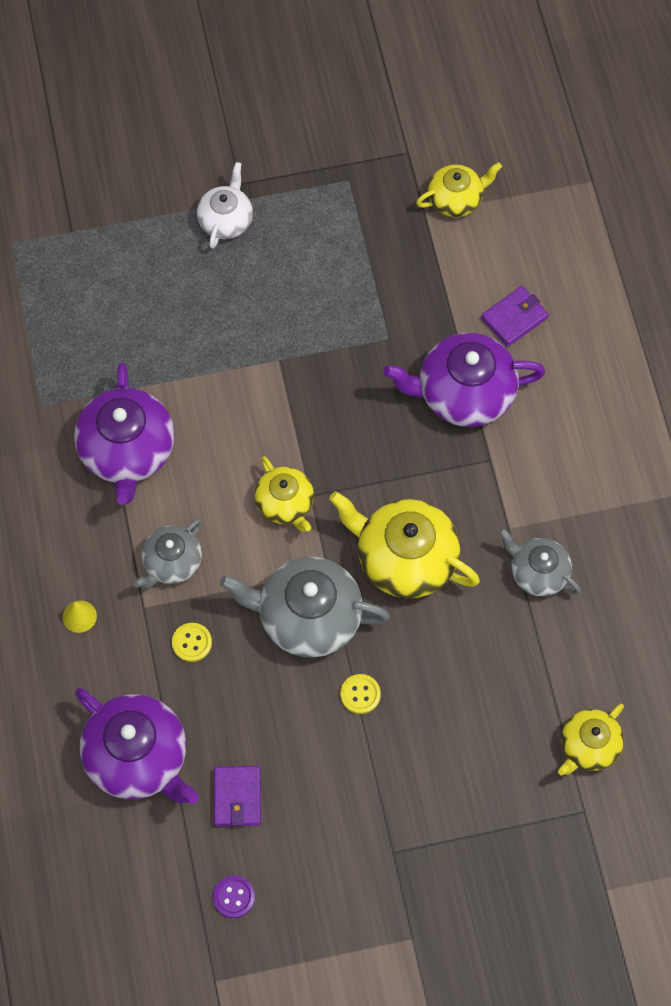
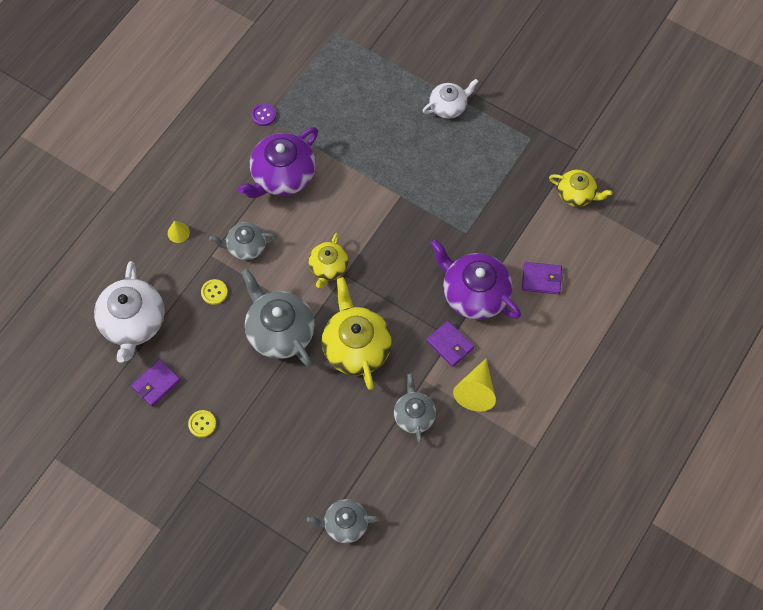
camera: 45 degrees right, 0 degrees up
purple teapot [75,688,199,804] -> white teapot [94,261,165,363]
purple button [213,875,255,918] -> purple button moved to [251,103,276,126]
yellow button [340,674,381,714] -> yellow button moved to [188,410,216,438]
yellow teapot [558,703,624,775] -> grey teapot [307,499,380,543]
none -> purple wallet [426,321,474,367]
none -> yellow cone [453,359,496,411]

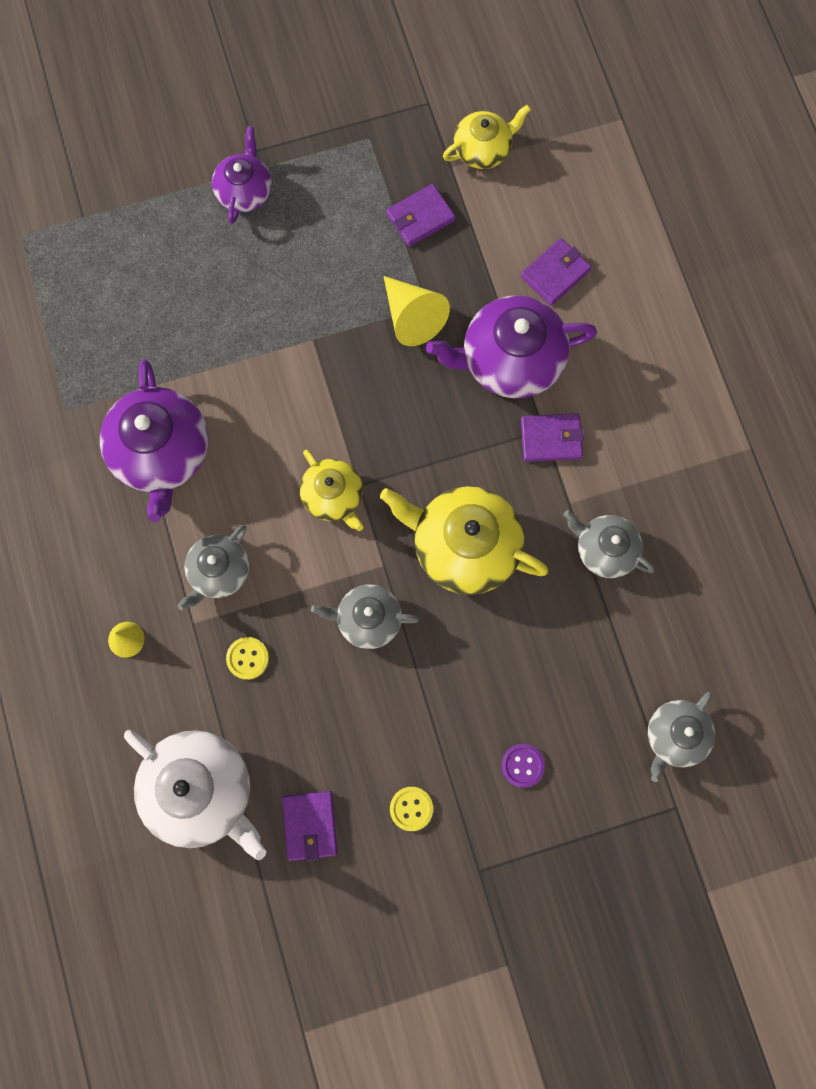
camera: 50 degrees left, 10 degrees up
grey teapot [241,269,315,366] -> grey teapot [311,584,419,649], size x0.59
purple button [251,103,276,126] -> purple button moved to [501,744,545,788]
white teapot [423,79,479,119] -> purple teapot [212,126,272,224]
yellow cone [453,359,496,411] -> yellow cone moved to [383,276,450,346]
none -> purple wallet [386,184,455,247]

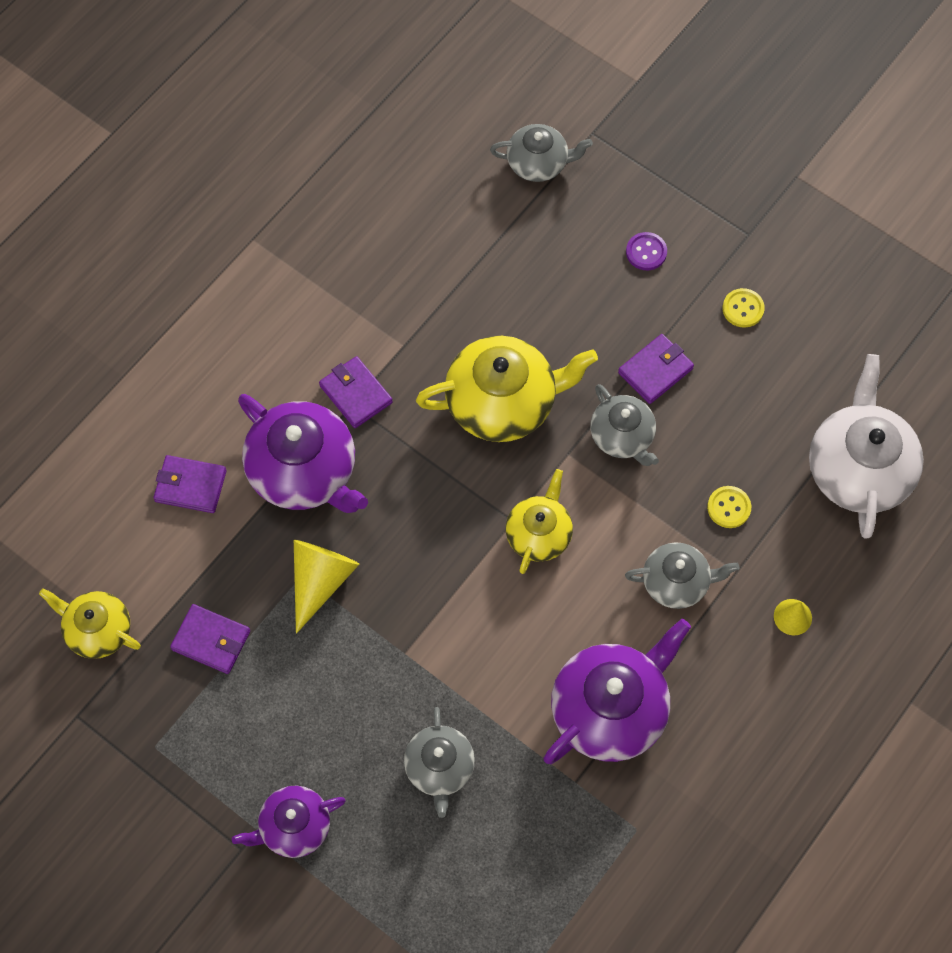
camera: 125 degrees left, 10 degrees down
purple wallet [282,791,338,861] -> purple wallet moved to [618,334,694,404]
yellow teapot [380,486,548,595] -> yellow teapot turned 90 degrees counterclockwise [416,336,598,442]
grey teapot [564,510,654,578] -> grey teapot moved to [404,707,475,818]

